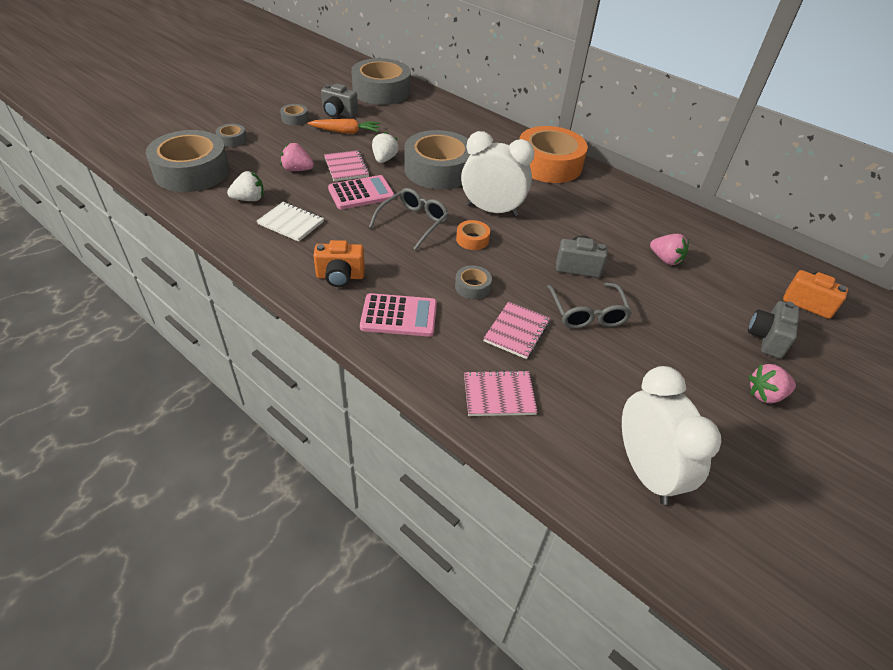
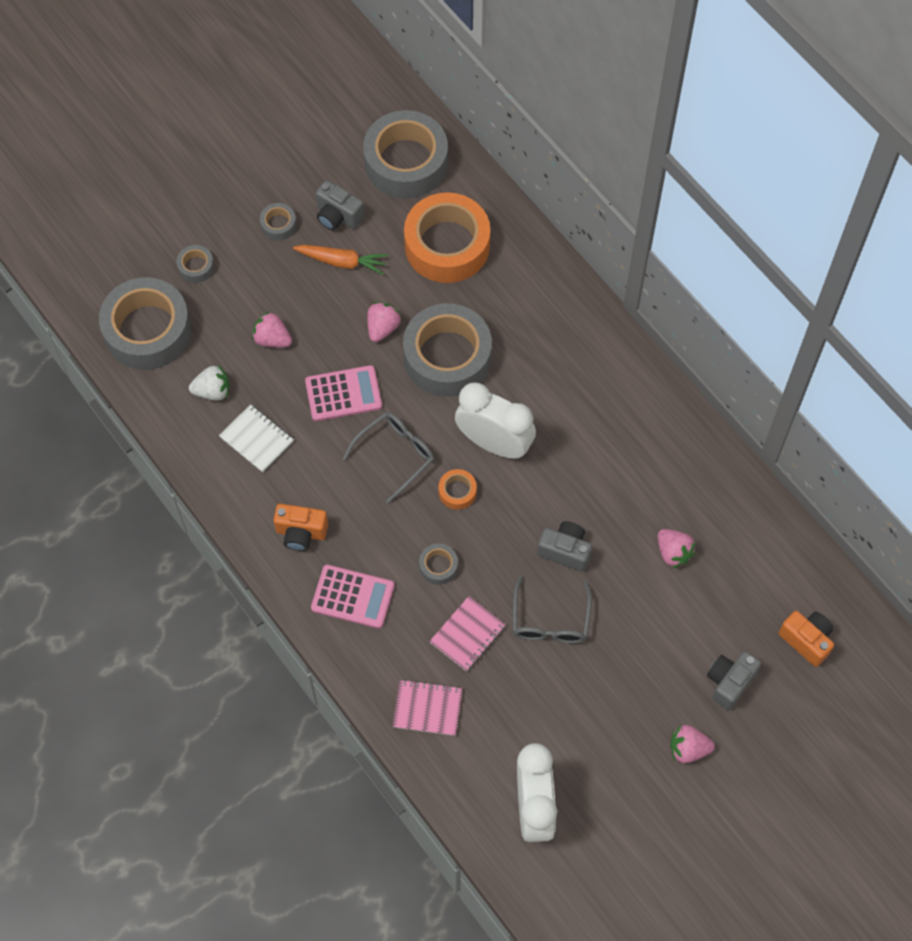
camera: 15 degrees right, 20 degrees up
pink notebook [324,150,370,181] -> none
white strawberry [372,132,399,163] -> pink strawberry [367,302,401,342]
orange tape [520,126,588,183] -> orange tape moved to [404,192,490,283]

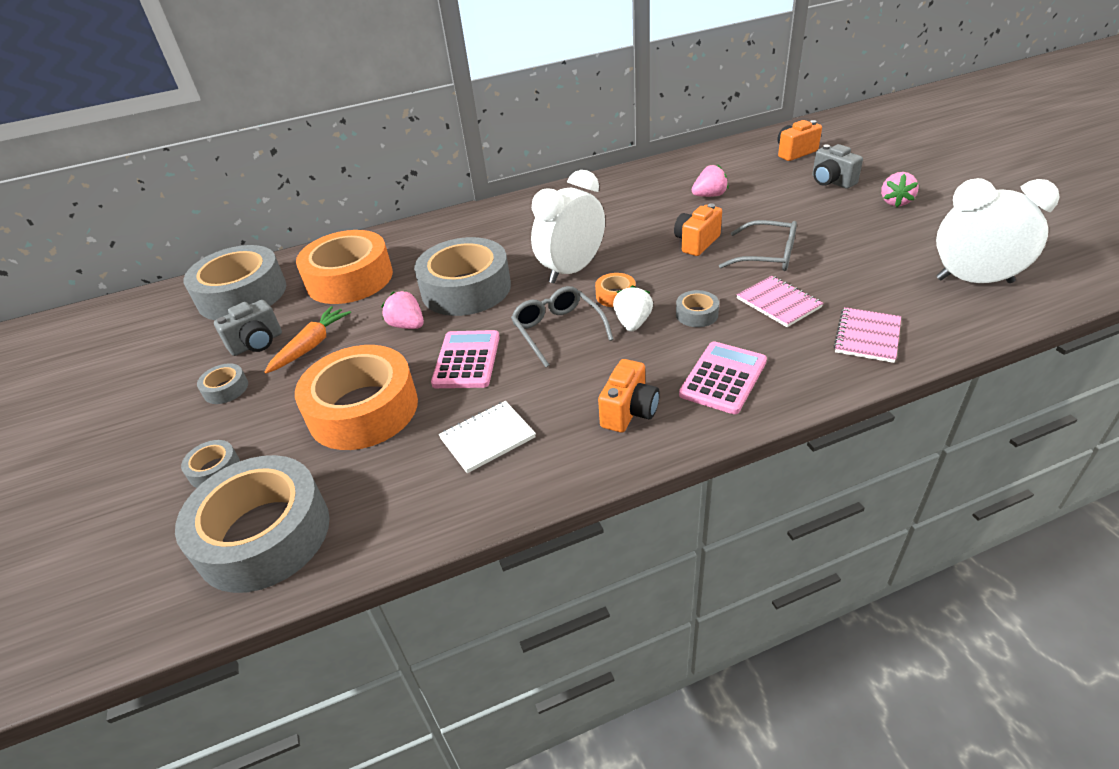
camera: 70 degrees left, 25 degrees down
white strawberry [189,365,229,401] -> white strawberry moved to [613,285,653,332]
pink strawberry [252,311,292,347] -> orange tape [295,345,418,450]
grey camera [537,521,592,572] -> orange camera [674,203,722,256]

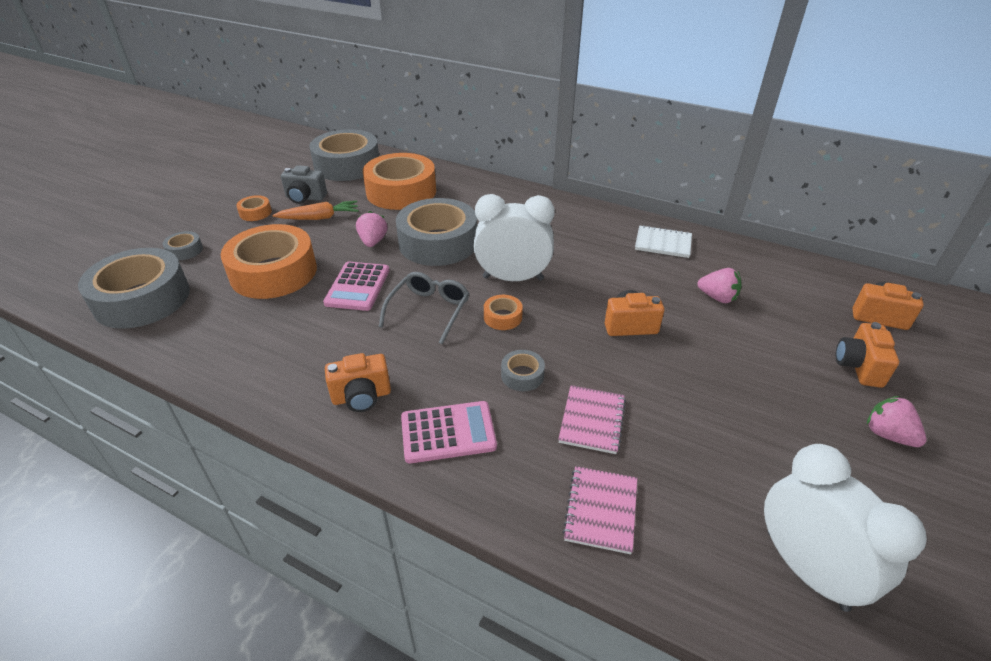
camera: 45 degrees right, 0 degrees up
grey tape [197,363,248,404] -> orange tape [236,195,272,221]
pink calculator [431,330,500,388] -> pink calculator turned 135 degrees clockwise [323,262,389,311]
white notebook [439,401,536,473] -> white notebook moved to [635,225,692,258]
white strawberry [613,285,653,332] -> none
grey glasses [719,220,797,271] -> none
grey camera [812,144,863,189] -> orange camera [836,322,899,388]
pink notebook [834,307,901,363] -> pink notebook turned 60 degrees counterclockwise [562,466,637,554]
pink strawberry [881,172,919,207] -> pink strawberry turned 75 degrees clockwise [867,396,926,447]

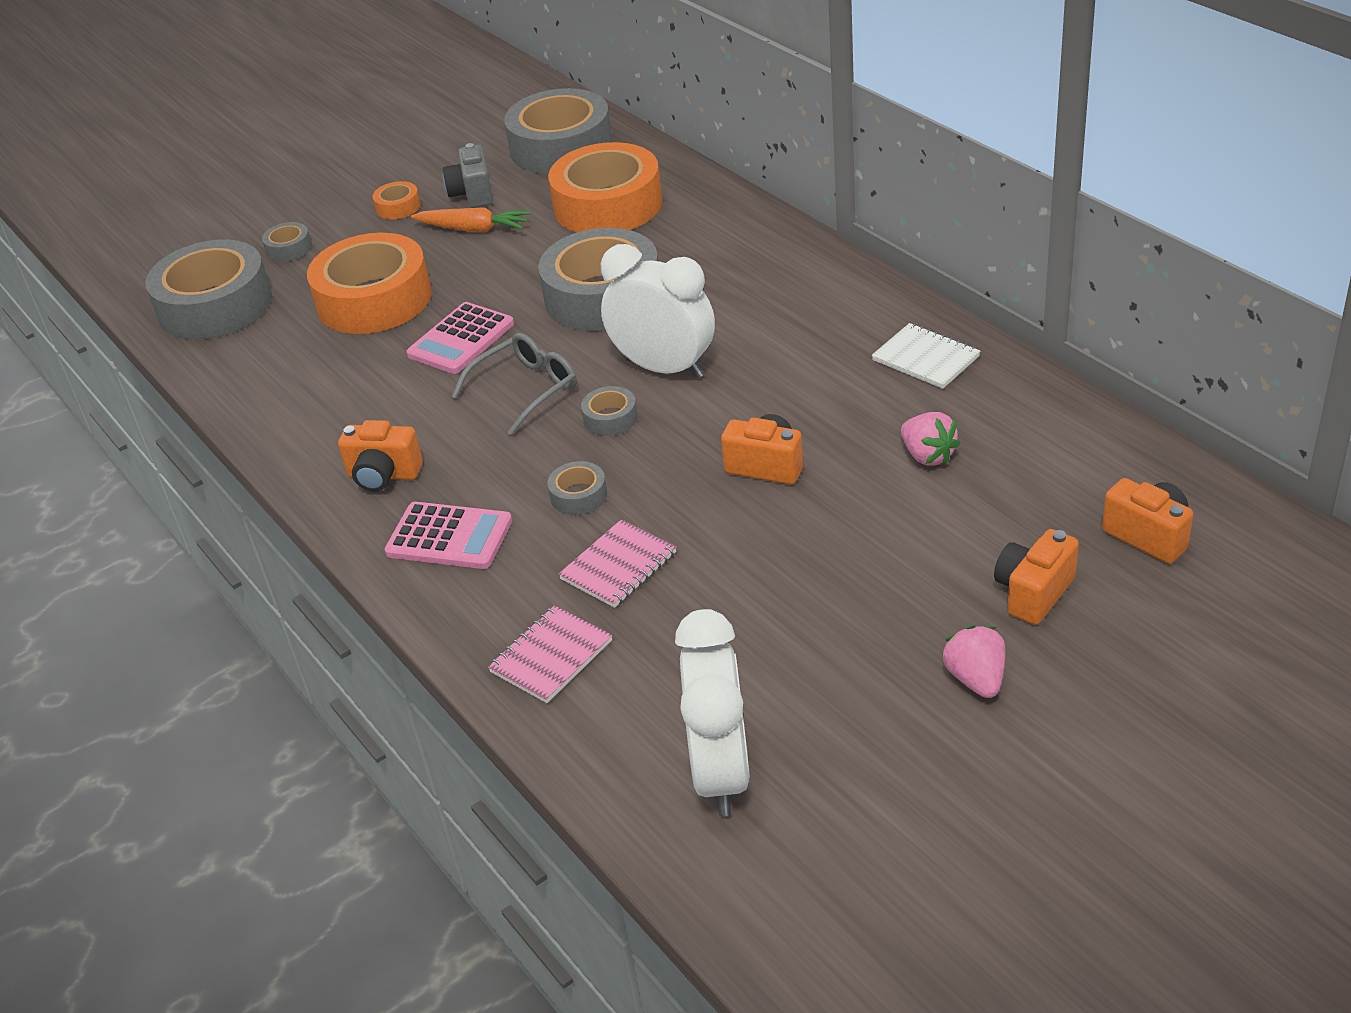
camera: 30 degrees right, 0 degrees up
grey camera [281,165,327,204] -> grey camera turned 45 degrees clockwise [443,143,493,208]
pink strawberry [356,211,387,247] -> none
orange tape [484,295,523,330] -> grey tape [581,386,638,436]

